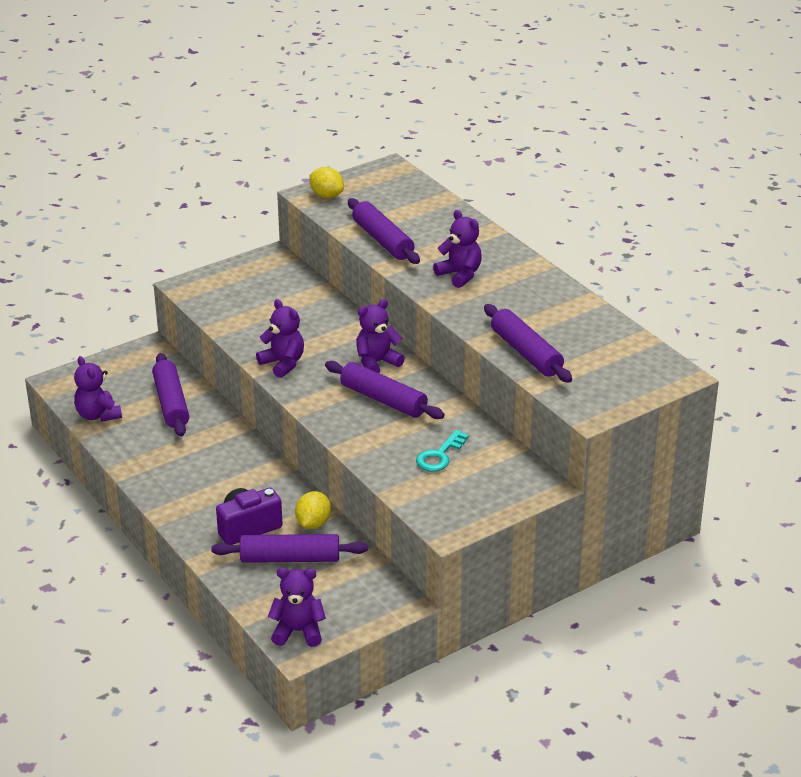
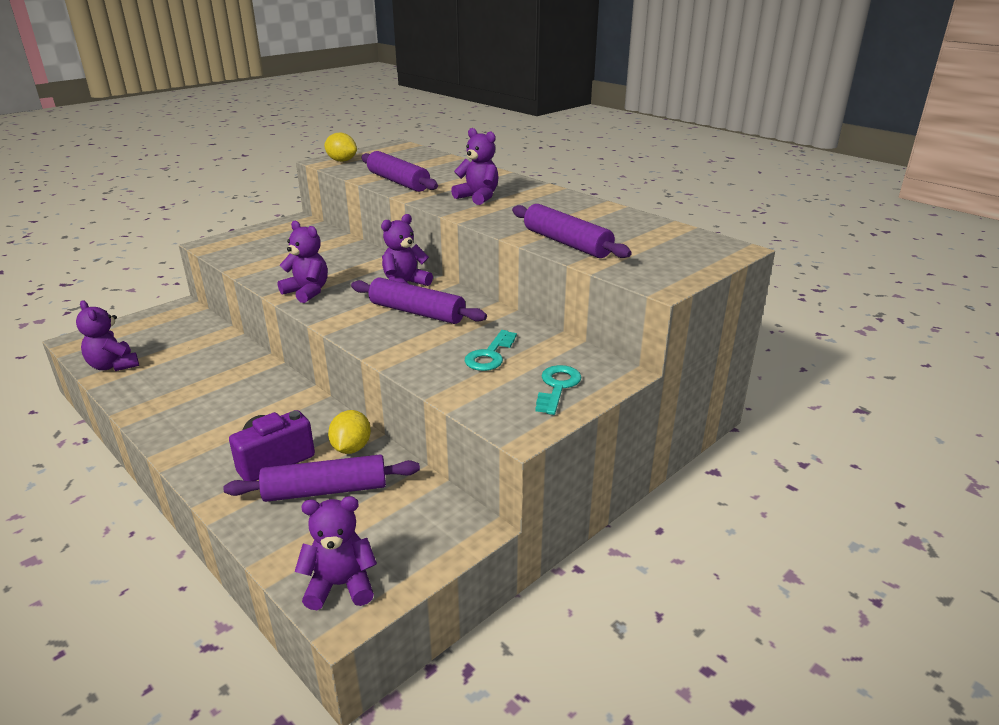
camera: 10 degrees left, 5 degrees down
purple rolling pin [152,353,189,436] -> none
none -> turquoise key [535,365,581,415]

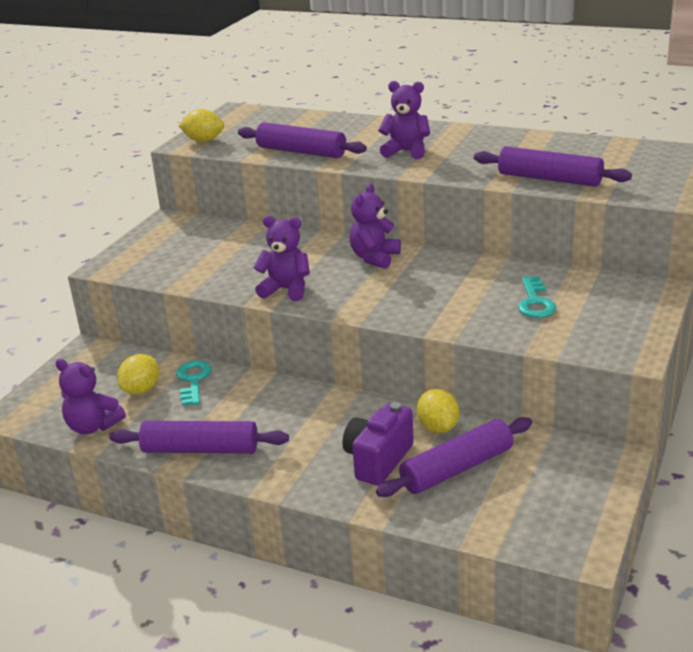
camera: 20 degrees left, 0 degrees up
purple teddy bear [295,496,377,610] -> none
purple rolling pin [351,278,487,324] -> purple rolling pin moved to [109,421,289,454]
turquoise key [535,365,581,415] -> turquoise key moved to [176,360,211,406]
none -> yellow lemon [117,354,159,394]

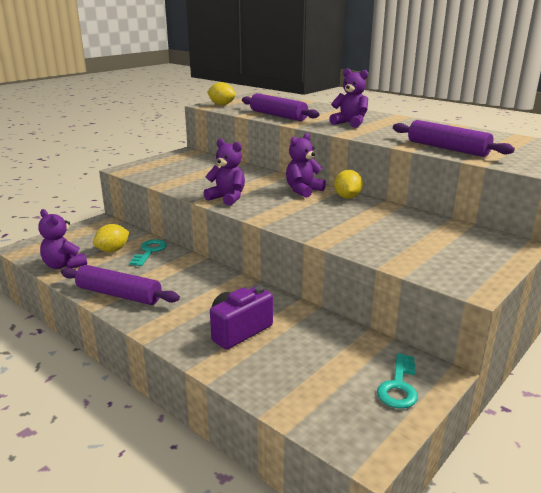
camera: 15 degrees right, 5 degrees down
purple rolling pin [376,417,532,497] -> none
yellow lemon [417,389,459,433] -> yellow lemon moved to [334,170,363,199]
turquoise key [518,276,557,318] -> turquoise key moved to [377,353,418,409]

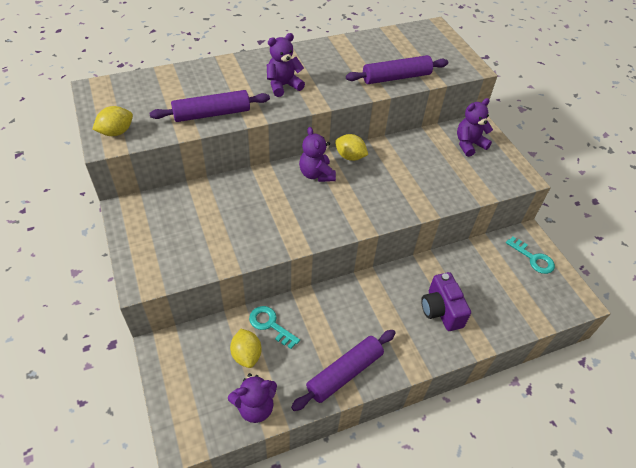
camera: 65 degrees left, 25 degrees up
purple teddy bear [203,139,245,206] -> purple teddy bear moved to [457,98,493,157]

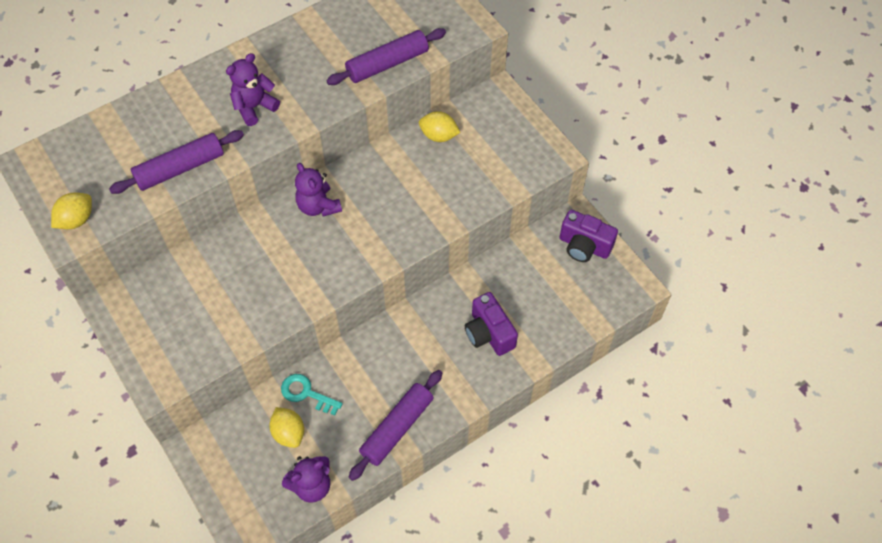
camera: 10 degrees left, 10 degrees up
yellow lemon [335,134,368,161] -> yellow lemon moved to [419,111,461,142]
purple teddy bear [457,98,493,157] -> none
turquoise key [506,237,555,274] -> purple camera [560,210,618,262]

